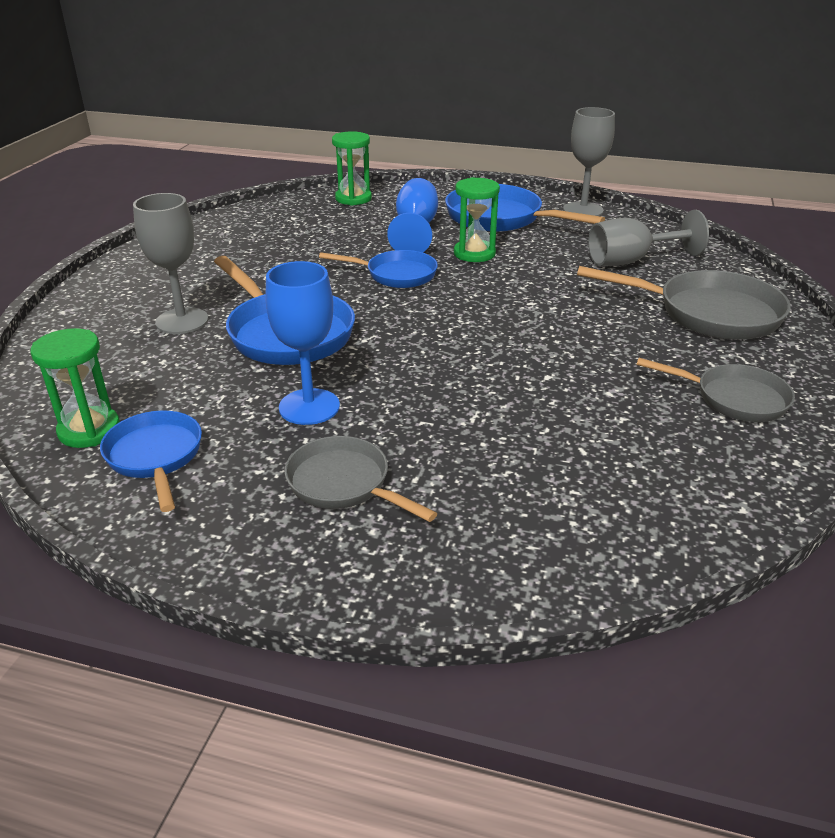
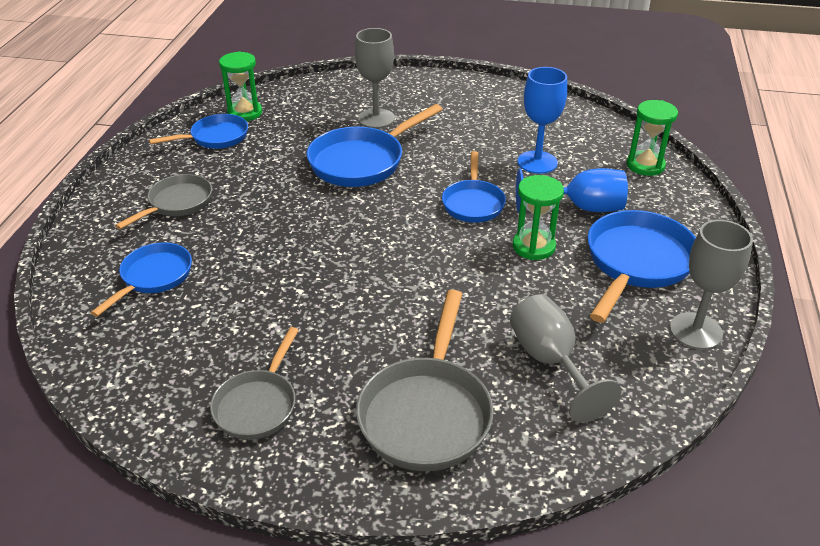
camera: 85 degrees right, 5 degrees up
blue goblet [266,261,340,425] -> blue goblet moved to [518,67,567,174]
none -> blue pan [91,243,192,317]

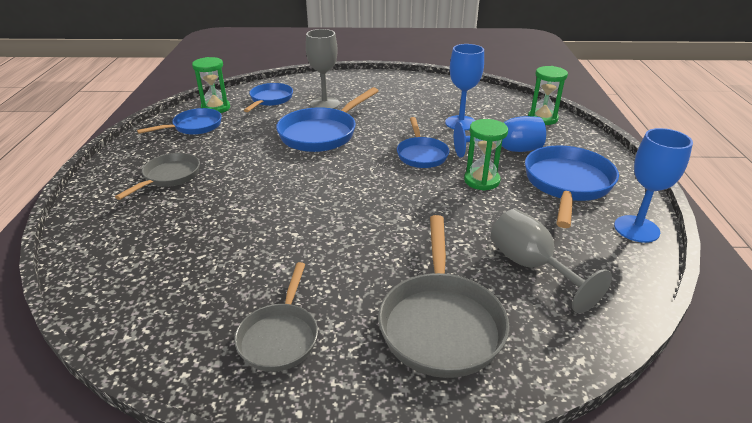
camera: 10 degrees left, 5 degrees down
blue pan [91,243,192,317] -> blue pan moved to [244,83,293,112]
grey goblet [670,220,753,350] -> blue goblet [614,128,693,243]

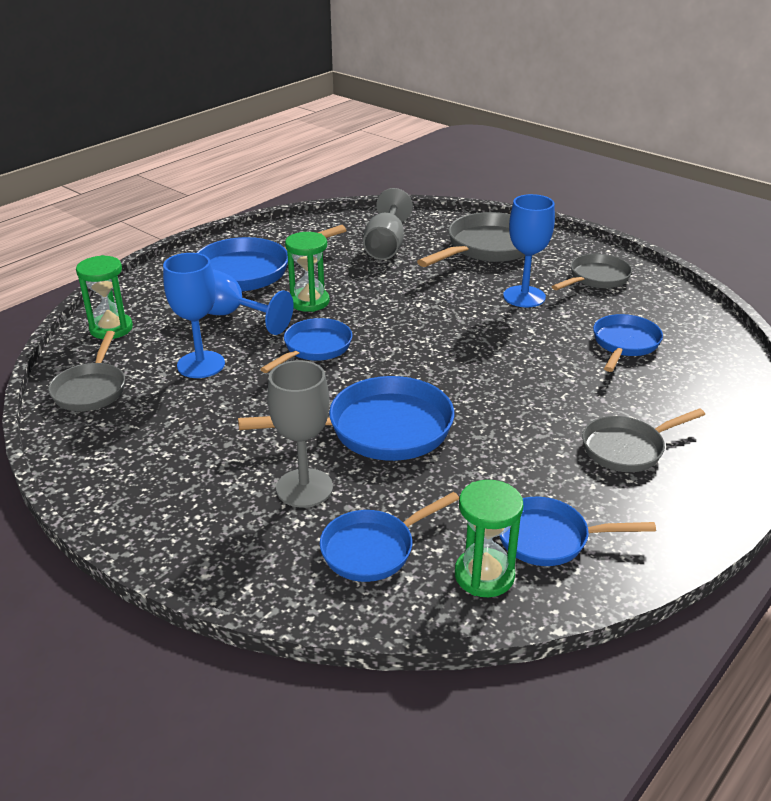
camera: 140 degrees left, 0 degrees up
blue goblet [614,128,693,243] -> blue goblet moved to [503,194,555,307]
none -> grey pan [48,331,125,411]
none -> blue pan [593,314,663,372]

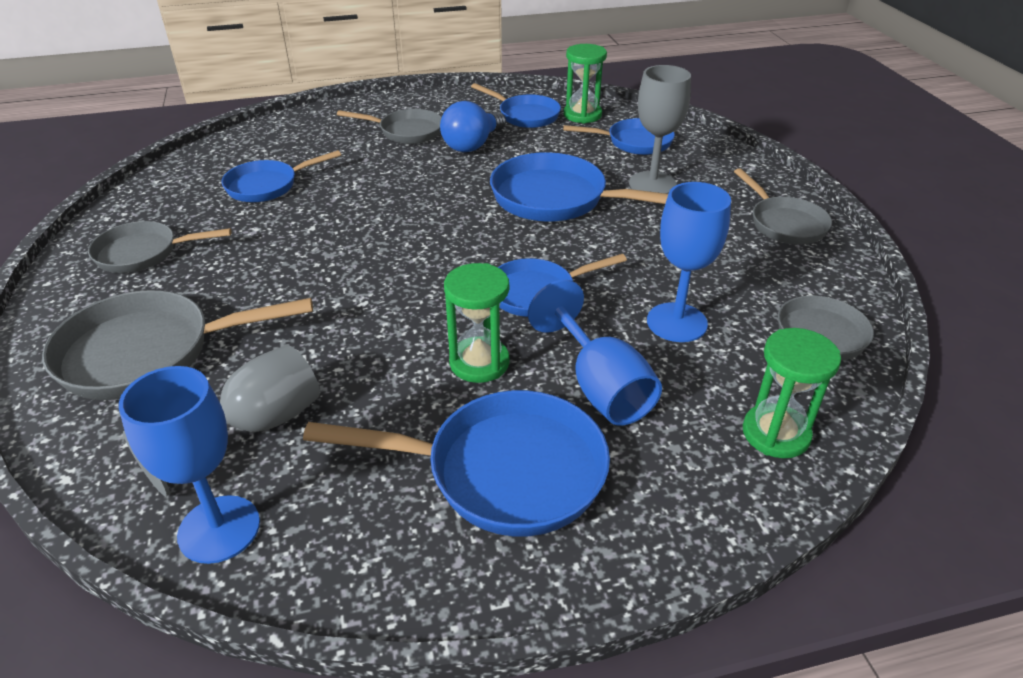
camera: 145 degrees left, 5 degrees up
blue goblet [503,194,555,307] -> blue goblet moved to [119,366,260,564]
none -> blue light bulb [440,101,506,152]
none -> grey pan [734,168,832,245]

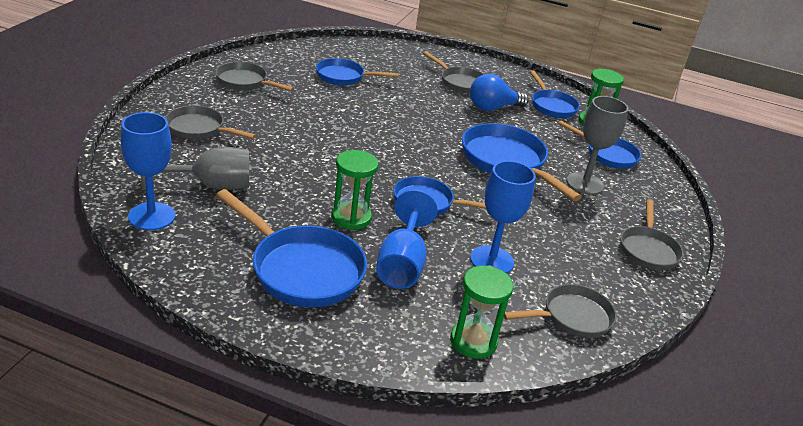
camera: 30 degrees right, 5 degrees down
grey pan [42,290,313,400] -> grey pan [165,105,256,140], size x0.63

